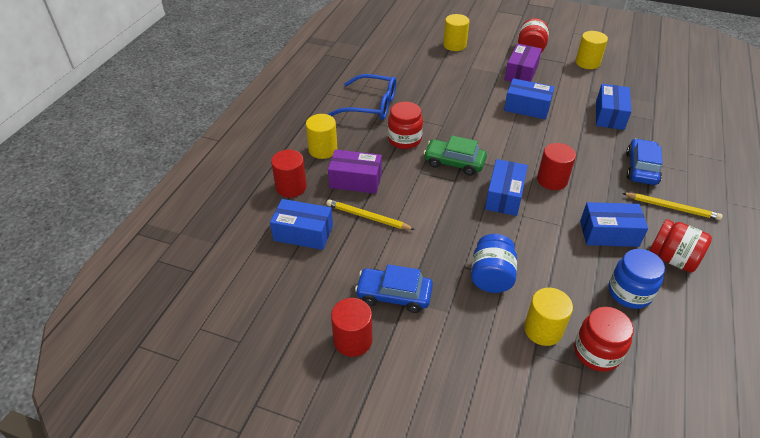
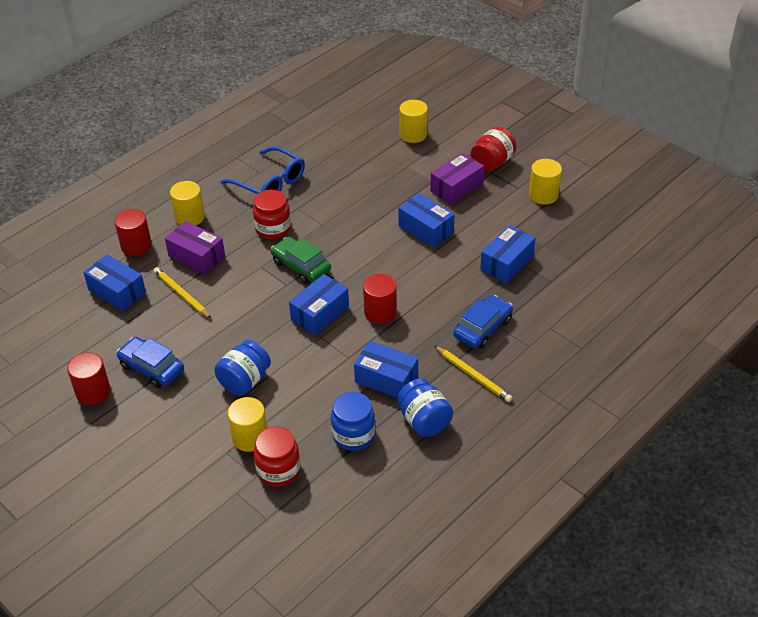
camera: 25 degrees right, 0 degrees up
red jar [650,219,712,272] -> blue jar [397,378,453,437]

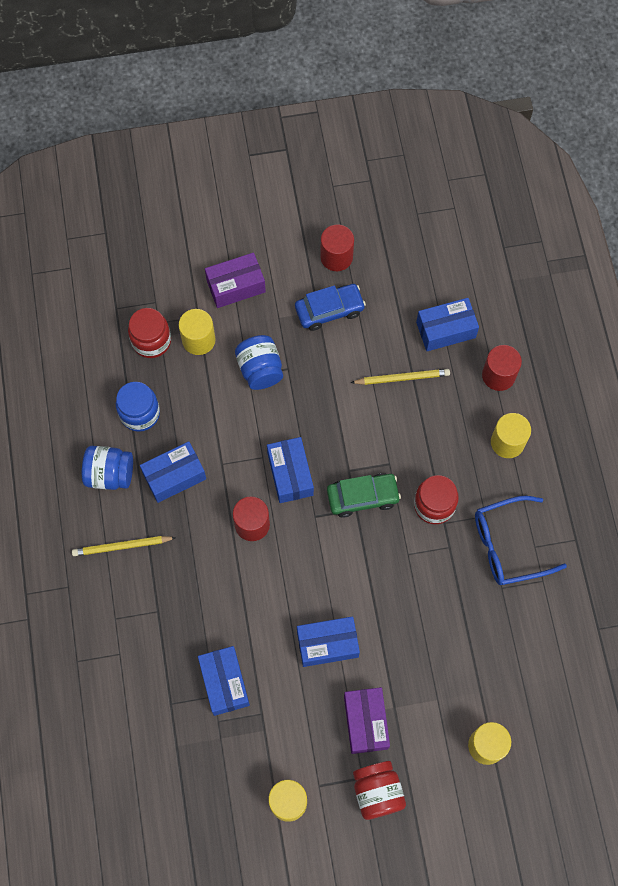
camera: 125 degrees right, 25 degrees up
purple box [165,221,225,275] -> purple box moved to [205,252,266,308]
blue car [453,295,513,349] -> none

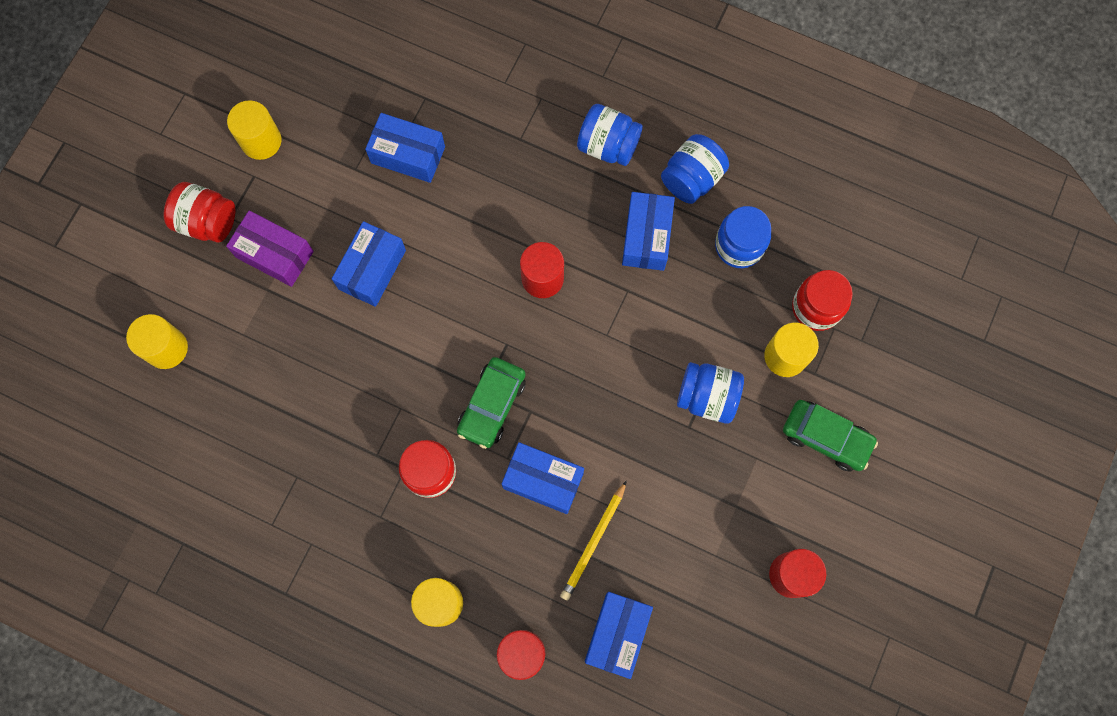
camera: 125 degrees right, 5 degrees up
yellow pencil [72,536,176,556] -> blue jar [577,104,643,166]
purple box [205,252,266,308] -> green car [783,400,878,472]
blue box [267,437,314,503] -> blue box moved to [502,442,584,514]
blue car [295,284,366,331] -> none
blue glasses [475,496,567,585] -> none

